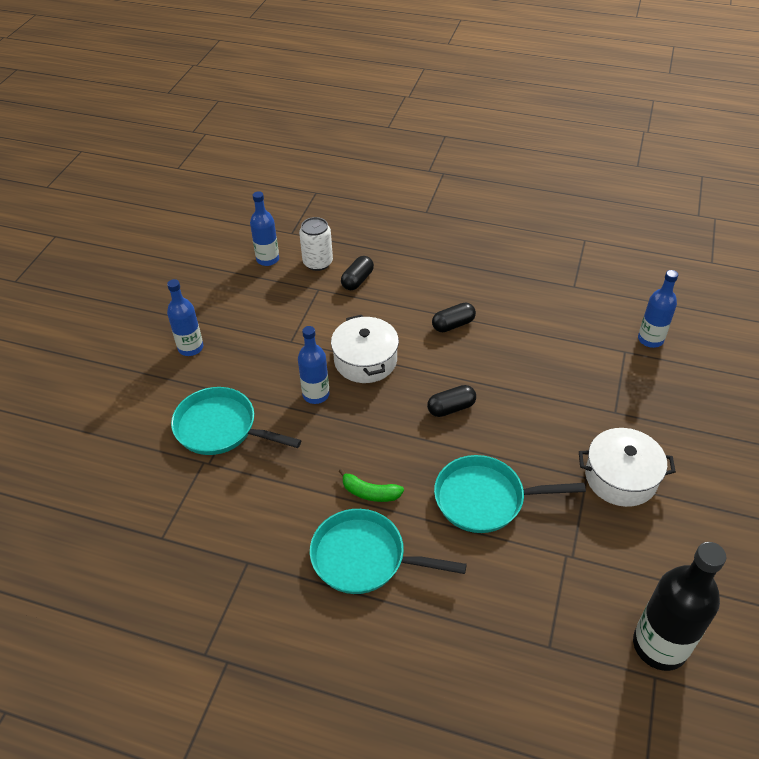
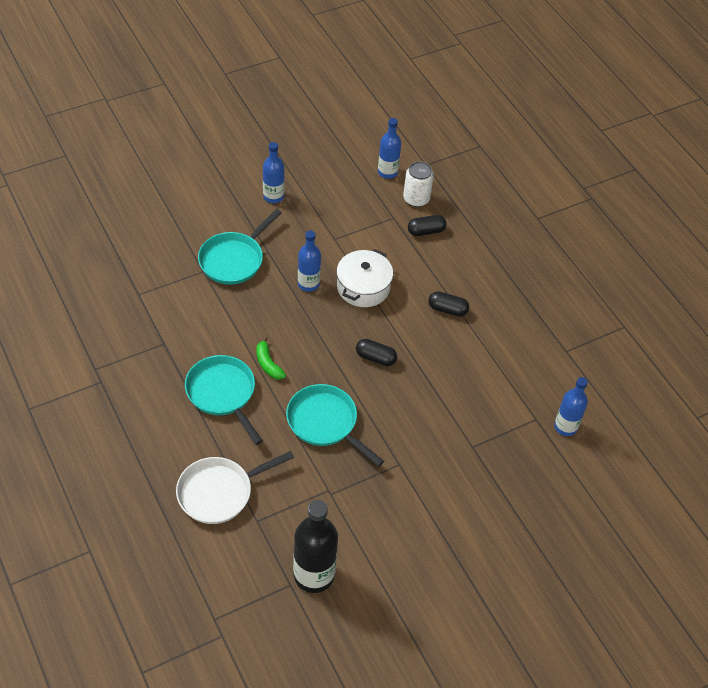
camera: 40 degrees right, 5 degrees up
turquoise pan [171,387,302,455] -> turquoise pan turned 120 degrees counterclockwise [198,209,282,285]
white pot [579,428,676,507] -> none
none -> white pan [176,451,294,524]

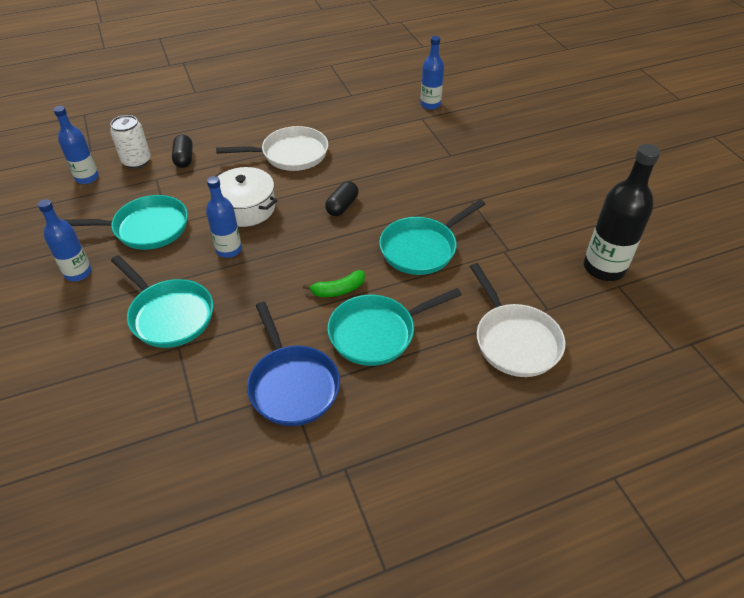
camera: 80 degrees left, 5 degrees down
black capsule [428,291,469,317] -> white pan [216,126,328,171]
none -> turquoise pan [64,195,188,250]
none -> blue pan [247,302,340,426]

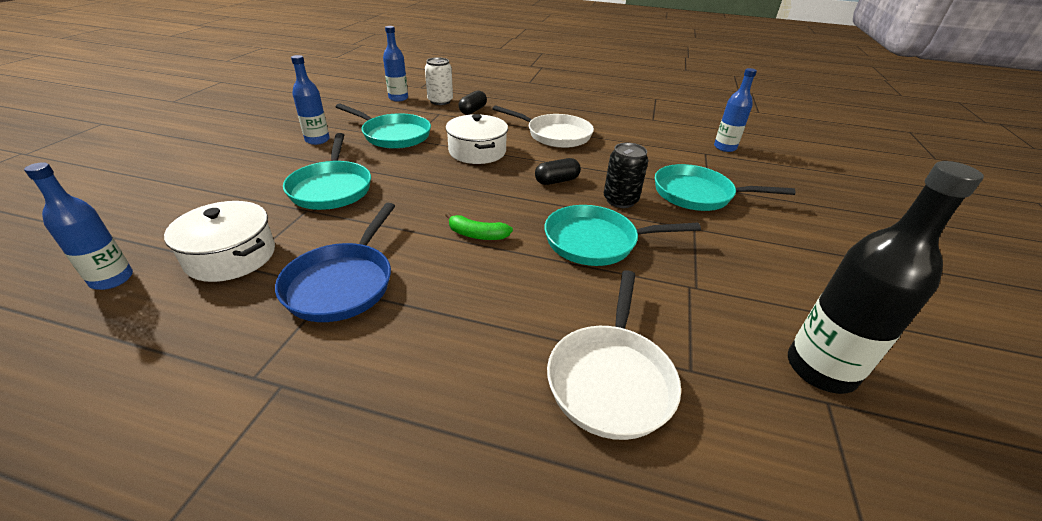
camera: 35 degrees right, 10 degrees down
blue bottle [206,176,242,258] -> blue bottle moved to [24,162,133,290]
turquoise pan [328,288,462,366] -> turquoise pan moved to [655,164,796,211]
none -> white pot [164,201,275,282]
none -> black can [604,143,649,208]

